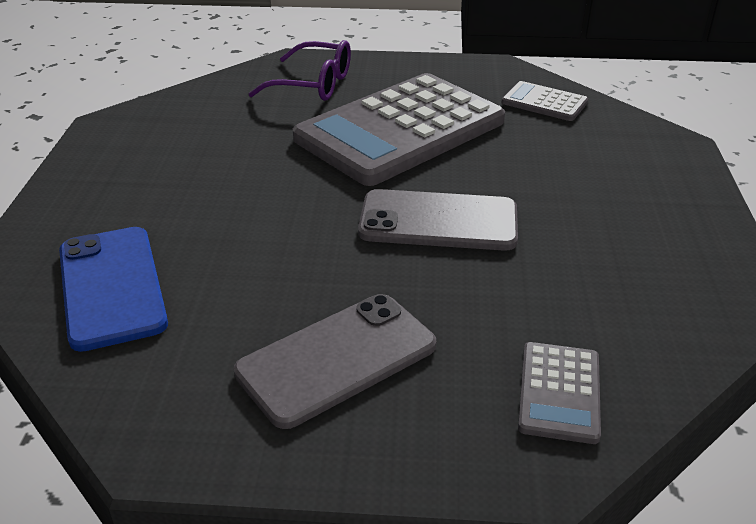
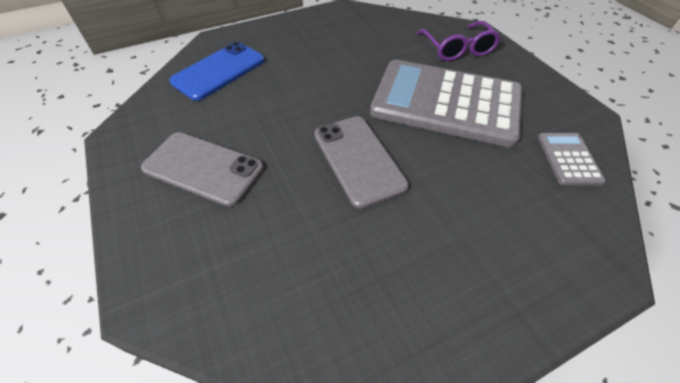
camera: 60 degrees right, 15 degrees up
grey calculator [518,342,601,444] -> none

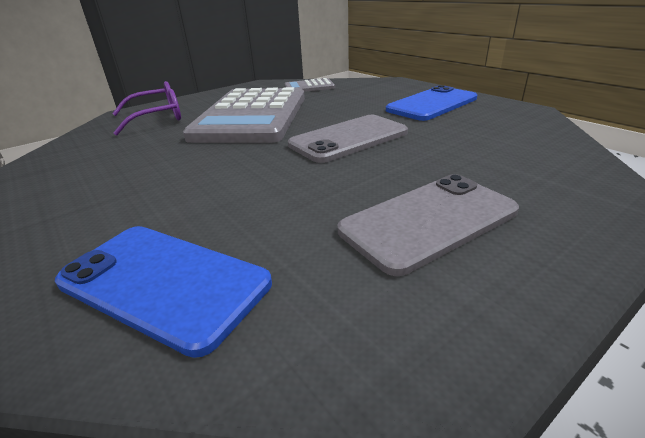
camera: 100 degrees left, 20 degrees down
grey phone [141,132,264,207] -> grey phone turned 45 degrees clockwise [338,174,519,276]
none -> blue phone [386,85,477,121]

